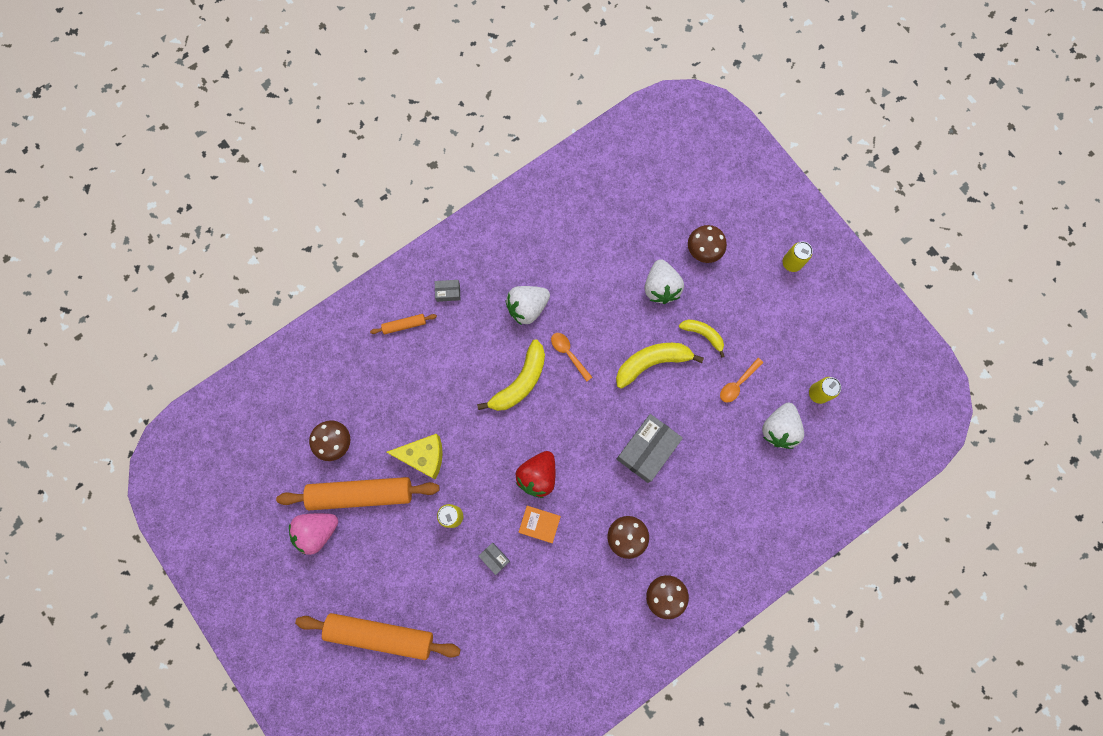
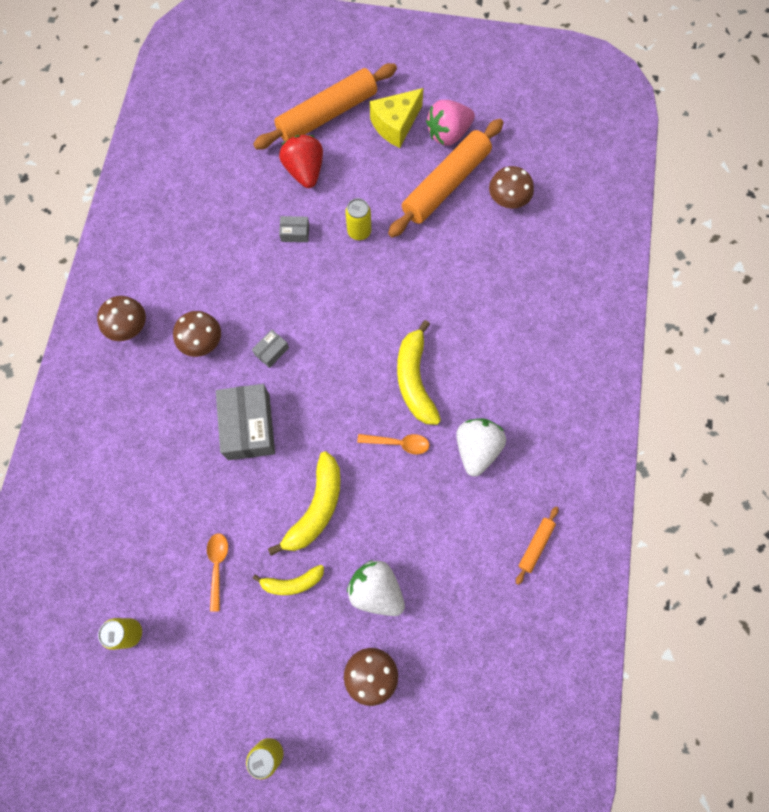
camera: 135 degrees right, 5 degrees down
pink strawberry [289,513,338,555] -> pink strawberry turned 135 degrees counterclockwise [426,100,475,146]
orange rolling pin [370,314,437,334] -> orange rolling pin moved to [516,507,558,585]
yellow cheese [386,434,443,480] -> yellow cheese moved to [370,88,424,148]
grey box [435,280,460,302] -> grey box moved to [252,329,289,368]
red strawberry [516,451,555,498] -> red strawberry moved to [279,135,323,188]
orange book [519,506,561,543] -> none
white strawberry [762,403,804,449] -> none

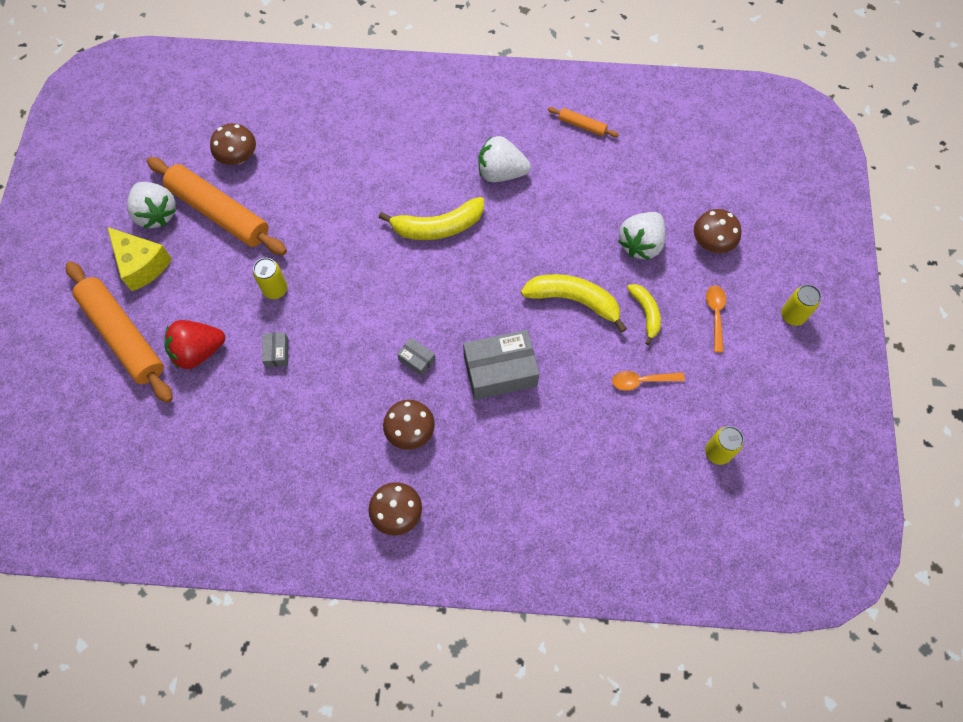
camera: 95 degrees left, 5 degrees down
orange spoon [357,434,430,454] -> orange spoon moved to [706,285,726,352]
pink strawberry [426,100,475,146] -> white strawberry [127,182,176,228]

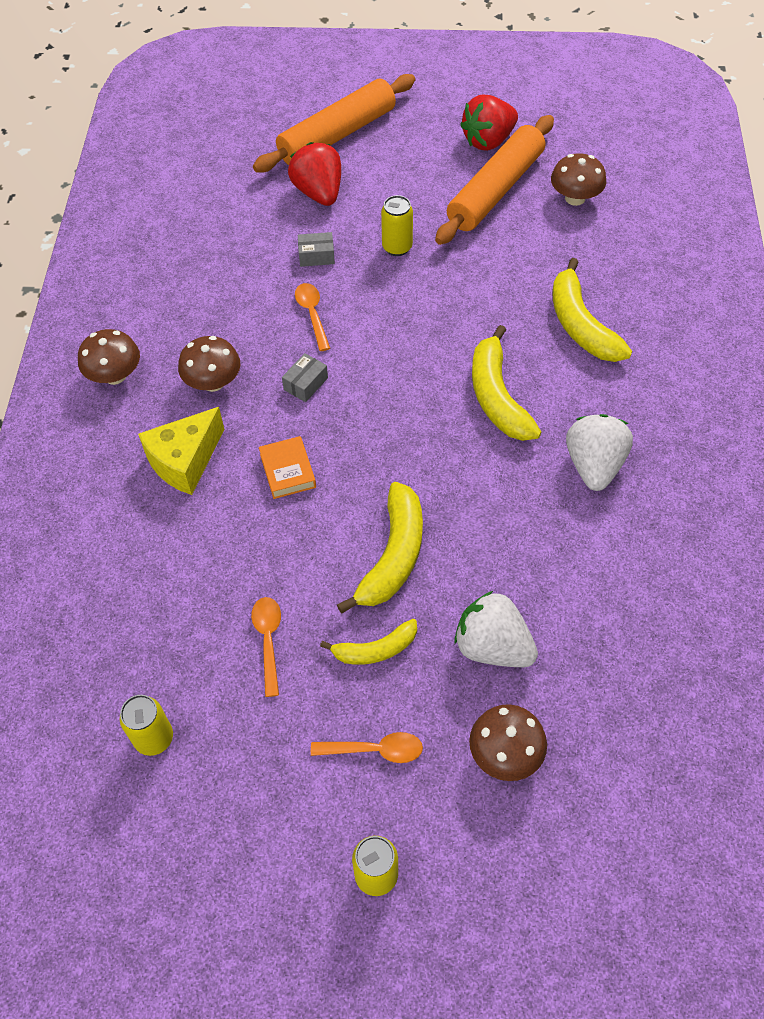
camera: 90 degrees right, 10 degrees down
yellow cheese [107,227,172,291] -> yellow cheese moved to [138,407,225,495]
white strawberry [127,182,176,228] -> red strawberry [460,95,518,151]
grey box [463,330,540,400] -> orange book [259,436,316,499]
orange rolling pin [548,107,619,137] -> none
none -> orange spoon [295,283,330,351]
none -> yellow banana [553,258,632,362]

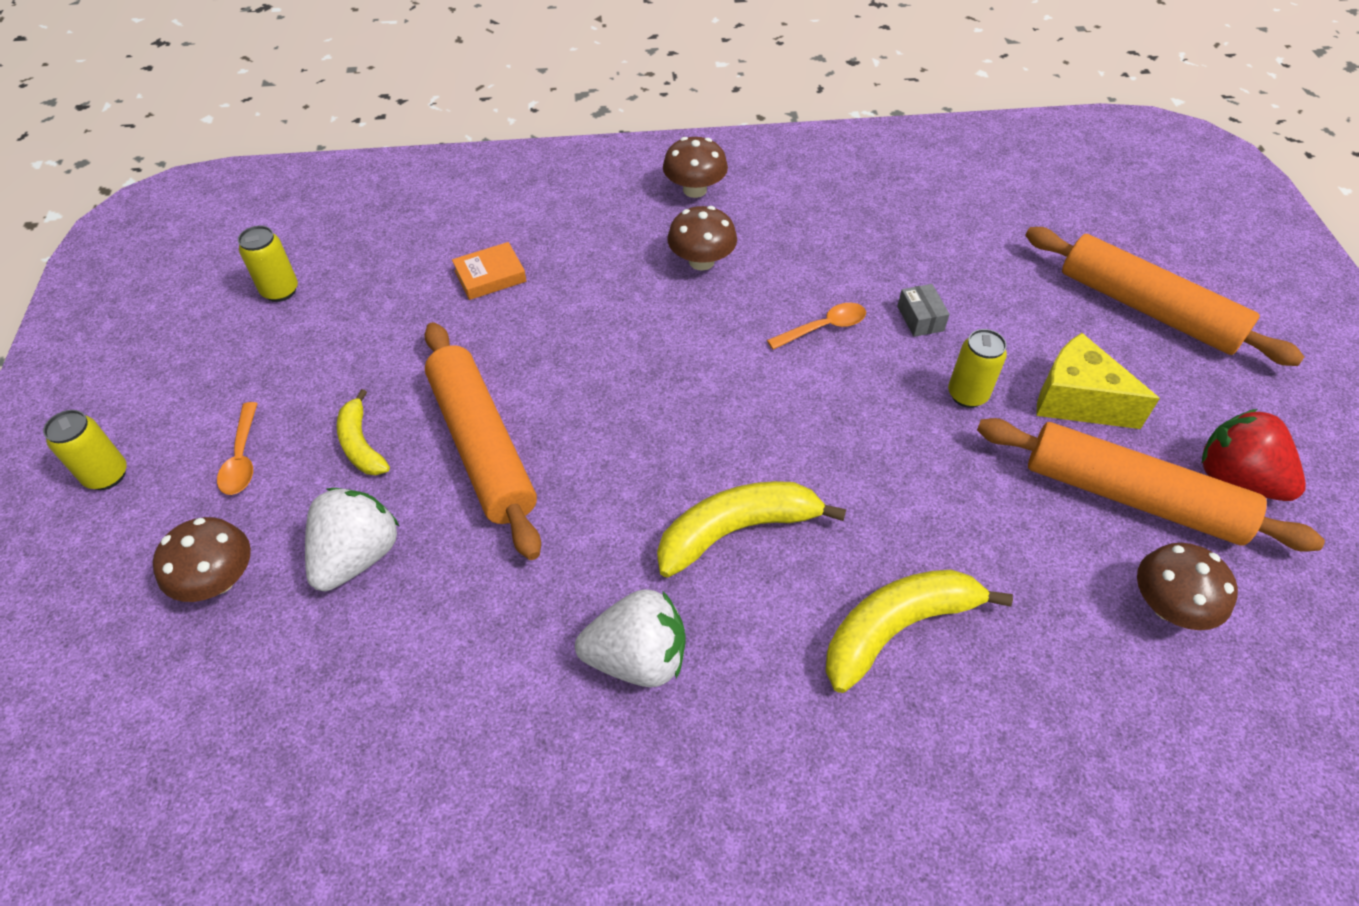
camera: 80 degrees right, 5 degrees down
yellow cheese [138,407,225,495] -> yellow cheese moved to [1036,333,1160,429]
orange spoon [251,597,281,697] -> none
orange book [259,436,316,499] -> orange book moved to [452,242,526,300]
grey box [282,353,328,402] -> none
red strawberry [288,142,341,206] -> none
yellow banana [337,482,423,613] -> orange rolling pin [424,322,541,560]

